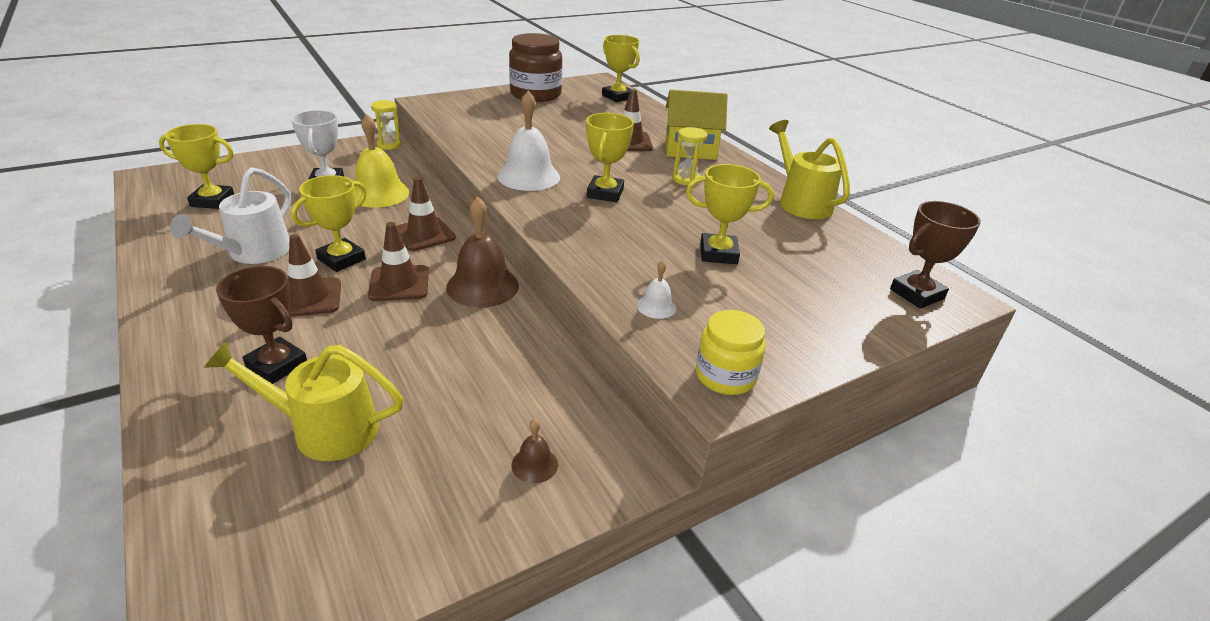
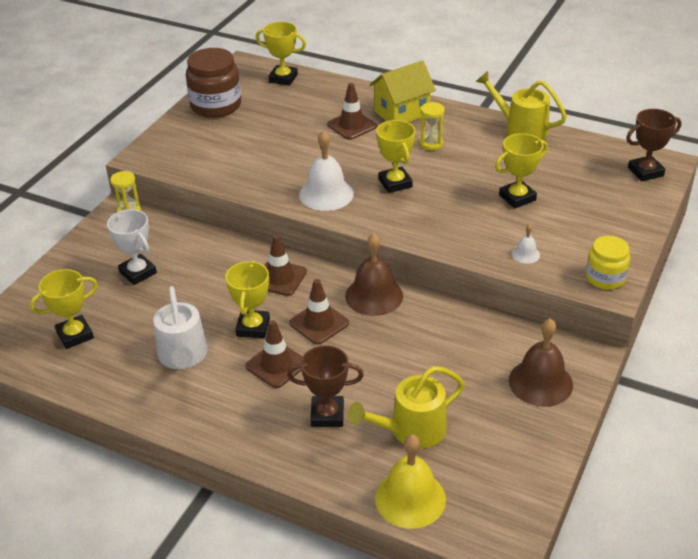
camera: 30 degrees left, 5 degrees up
yellow bell [354,114,410,208] -> yellow bell moved to [375,435,446,529]
brown bell [511,419,558,483] -> brown bell [509,318,573,407], size x2.10
brown trophy [890,201,981,309] -> brown trophy turned 45 degrees clockwise [626,109,682,182]

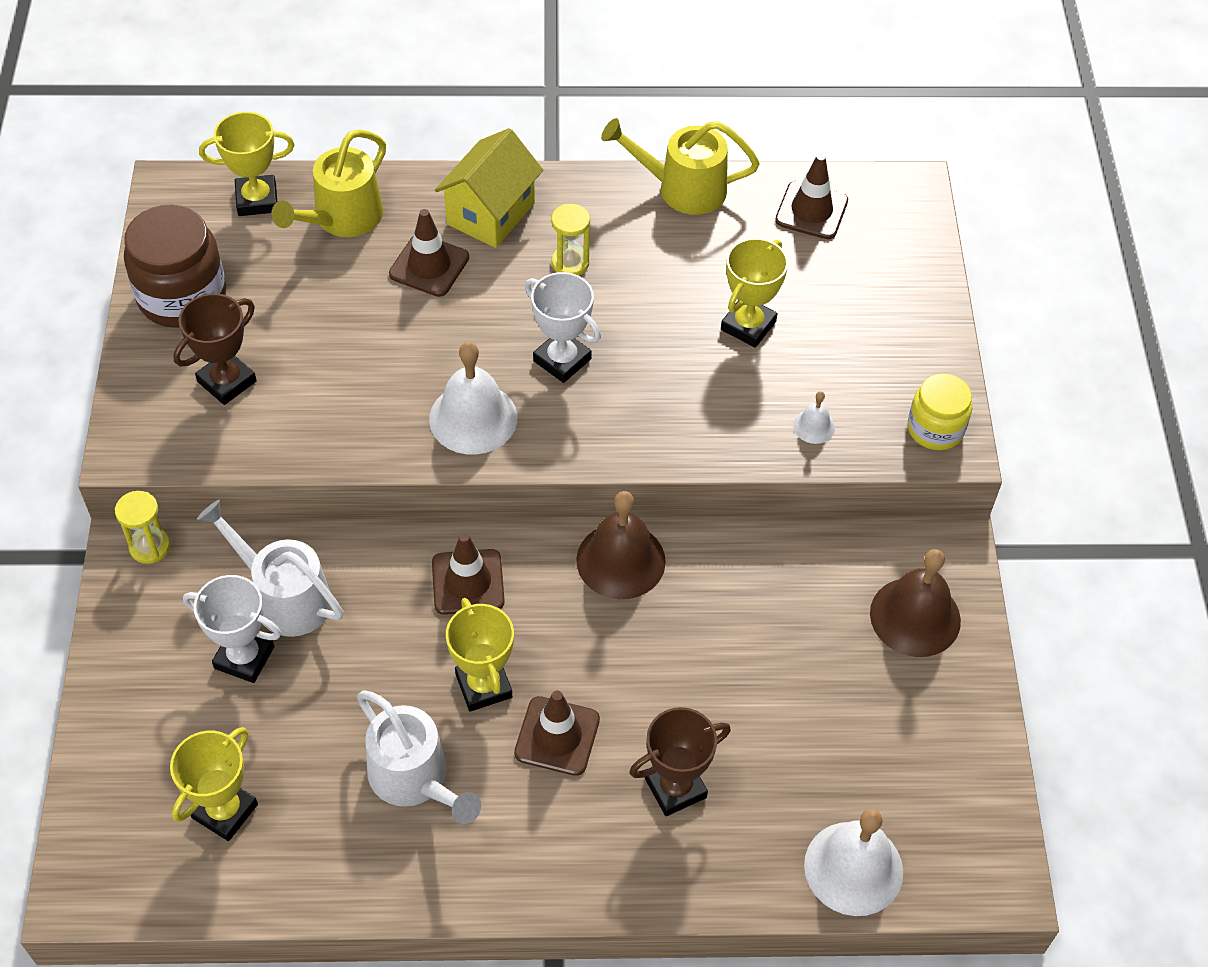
camera: 30 degrees left, 15 degrees up
brown traffic cone [289,279,349,345] -> brown traffic cone moved to [775,154,848,239]
yellow watering can [348,366,465,448] -> yellow watering can moved to [272,129,386,237]
yellow bell [375,435,446,529] -> white bell [804,809,903,916]
yellow trophy [376,120,415,193] -> white trophy [525,272,601,383]
brown trophy [626,109,682,182] -> brown trophy moved to [173,293,257,405]
none -> white watering can [197,500,343,637]

